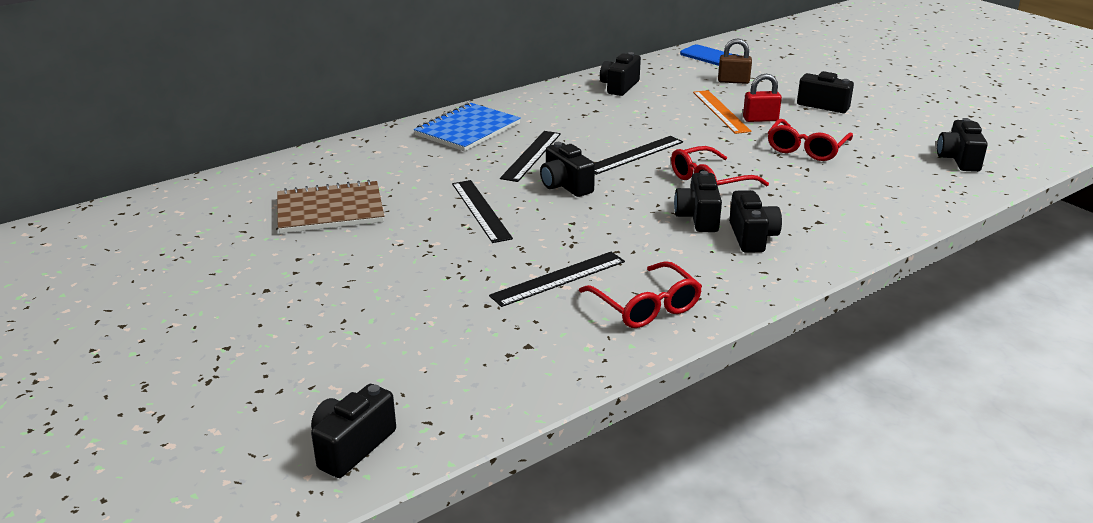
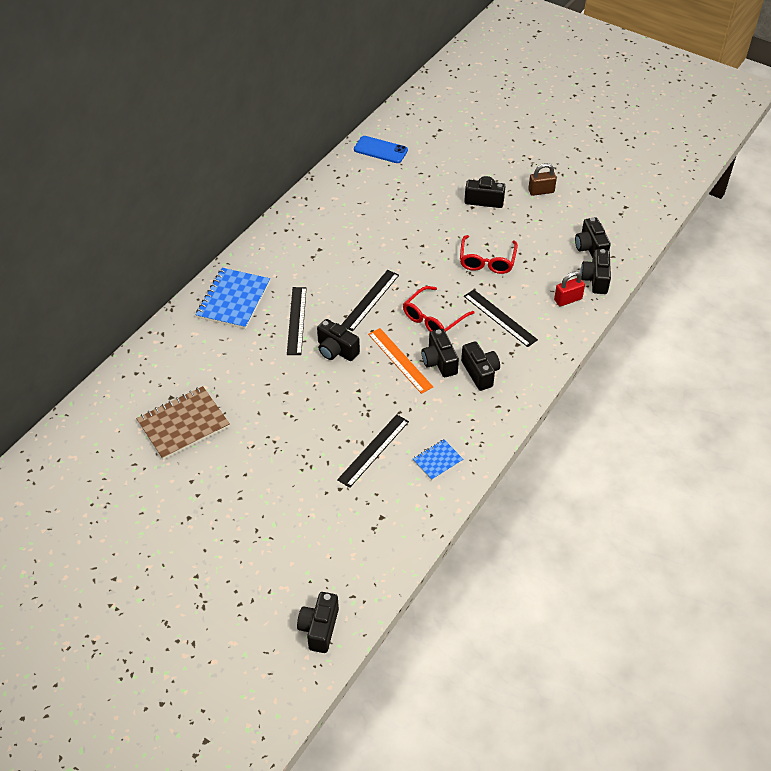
camera: 20 degrees left, 20 degrees up
black ruler [452,180,513,243] -> black ruler moved to [464,289,538,347]
red glasses [579,261,702,328] -> blue notebook [413,439,463,480]
black camera [600,52,641,96] -> black camera moved to [580,249,611,294]
orange ruler [693,90,751,134] -> orange ruler moved to [368,328,433,394]
brown padlock [718,39,752,84] -> brown padlock moved to [528,163,557,196]
red padlock [743,74,782,122] -> red padlock moved to [554,271,585,306]

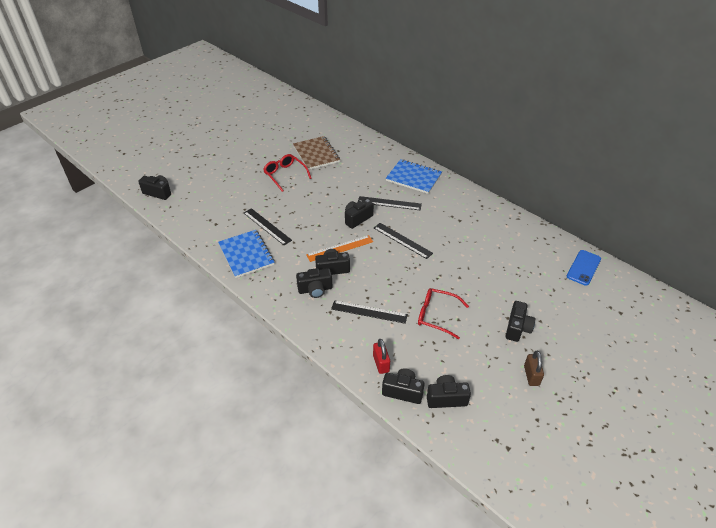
camera: 100 degrees right, 5 degrees down
red glasses [403,286,475,332] -> red glasses moved to [263,154,312,192]
blue notebook [413,439,463,480] -> blue notebook [218,230,275,278], size x1.90
black ruler [464,289,538,347] -> black ruler turned 45 degrees clockwise [331,300,408,324]

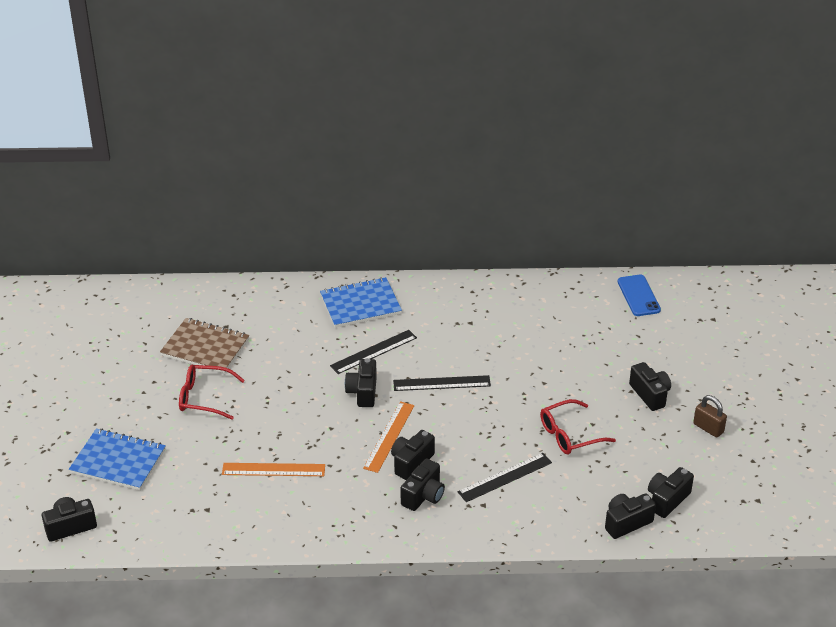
camera: 45 degrees left, 5 degrees down
blue notebook [218,230,275,278] -> blue notebook moved to [69,428,166,490]
black ruler [244,208,292,245] -> orange ruler [222,463,325,476]
red padlock [373,339,390,374] -> none

